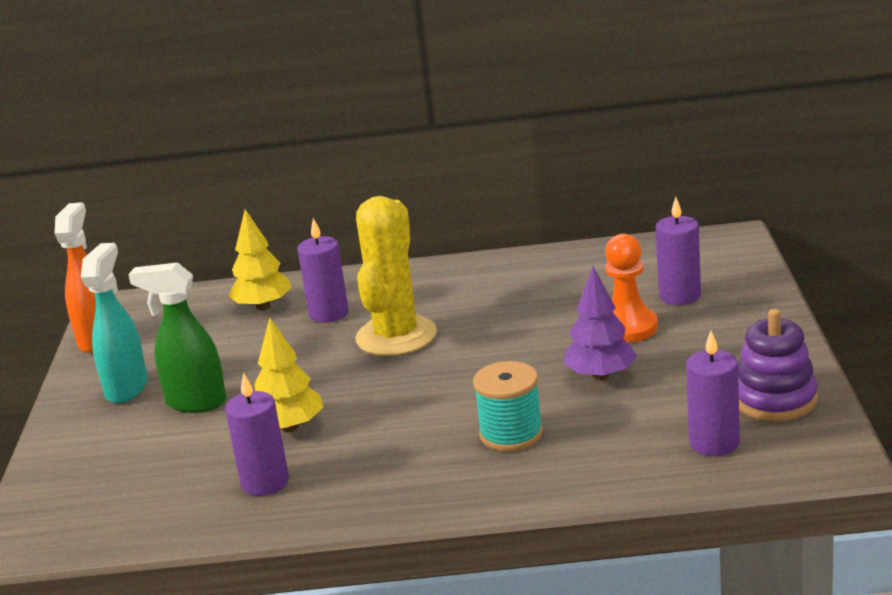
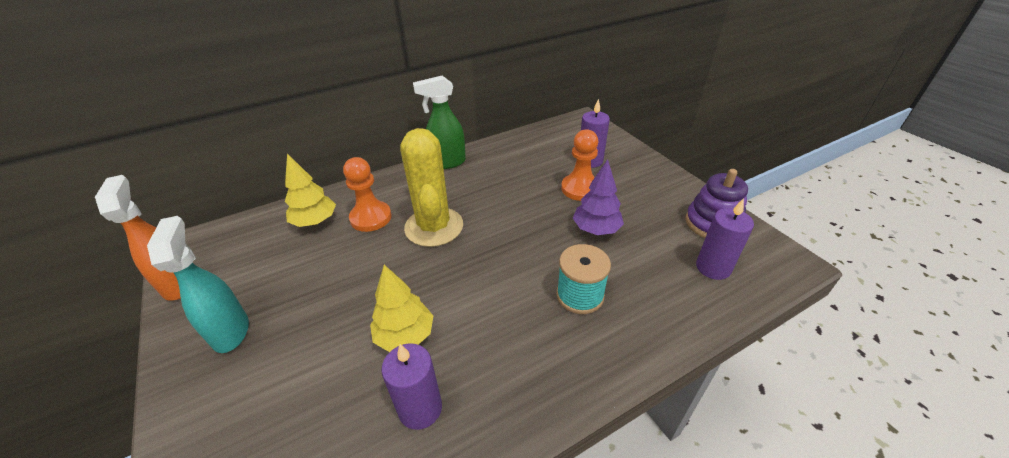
camera: 30 degrees left, 15 degrees up
green spray bottle [128,263,227,413] -> green spray bottle moved to [413,76,466,169]
purple candle [297,218,349,323] -> orange pawn [343,157,392,232]

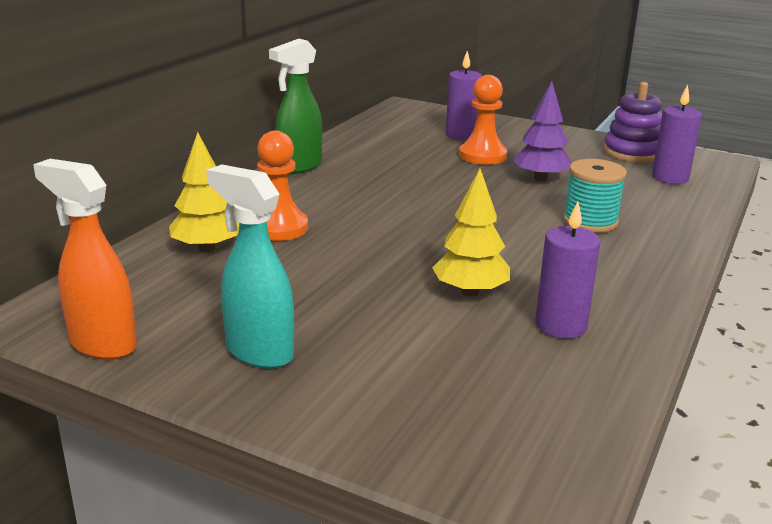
camera: 35 degrees left, 15 degrees down
yellow cactus [400,128,463,247] -> none

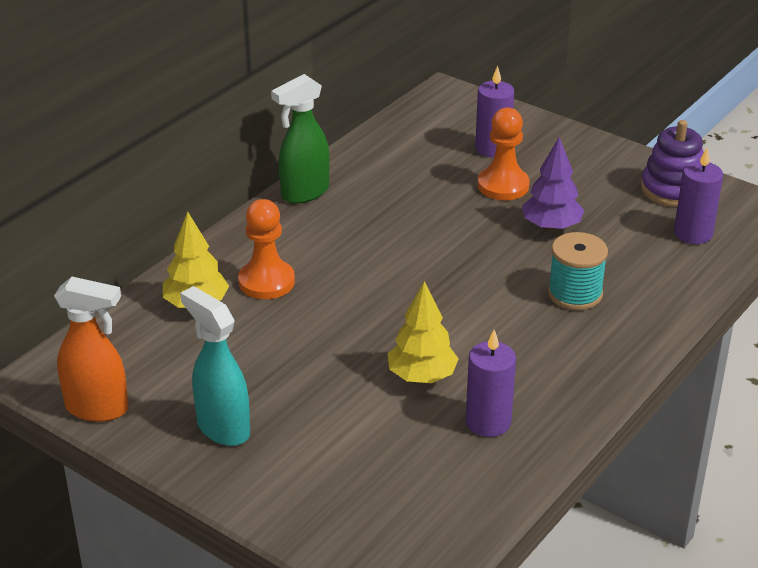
camera: 10 degrees right, 10 degrees up
orange spray bottle [33,159,137,360] -> orange spray bottle turned 150 degrees clockwise [54,277,129,422]

